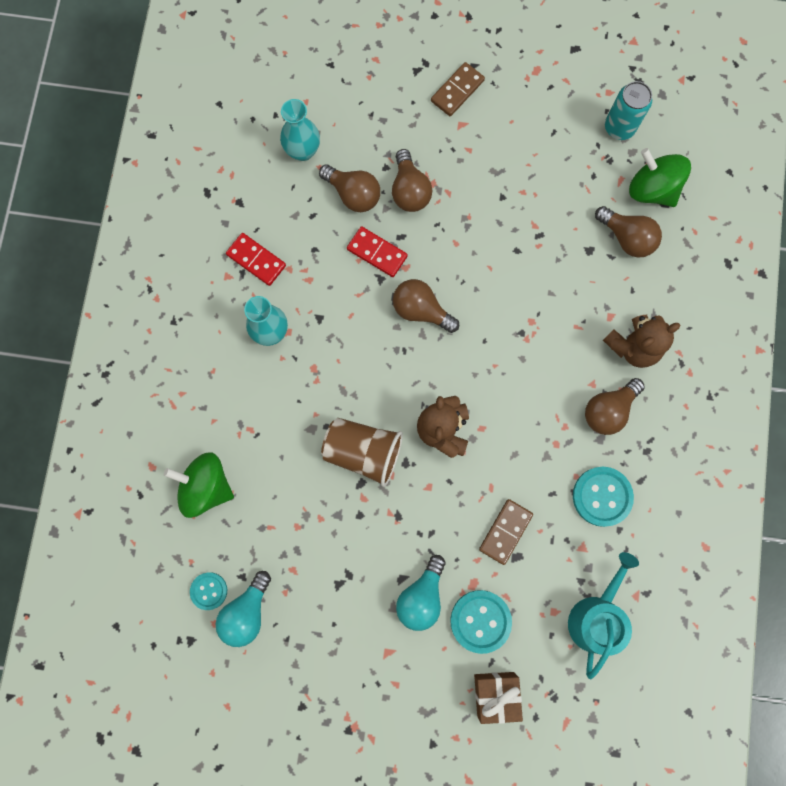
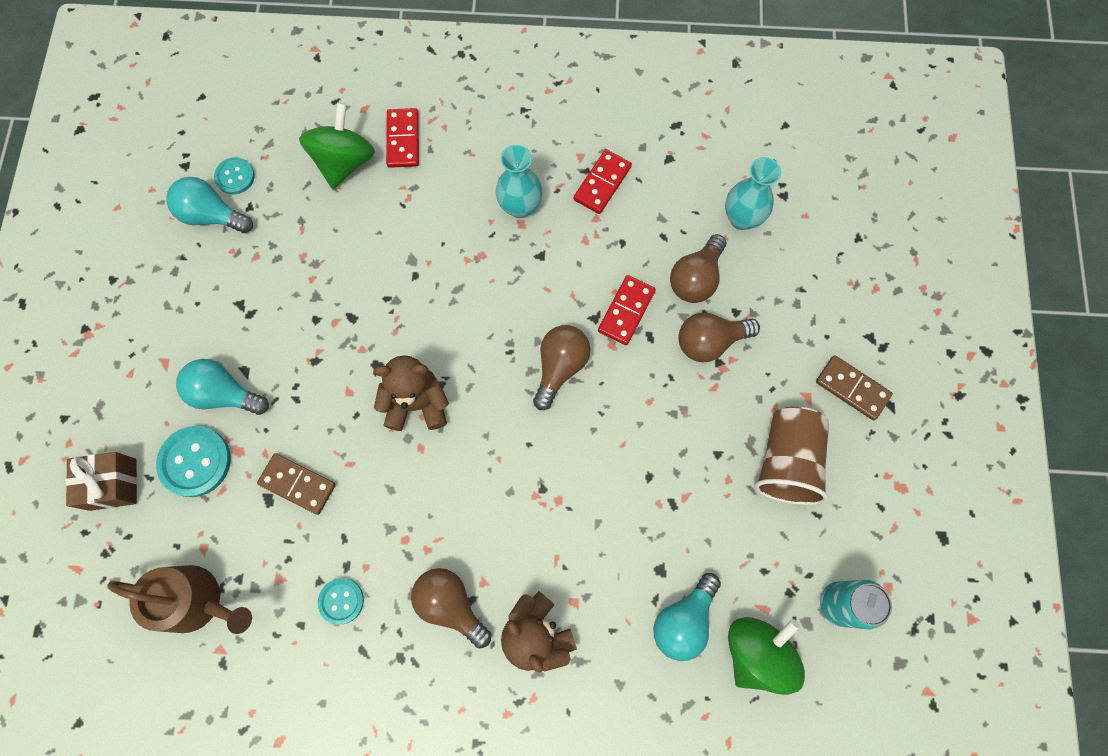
camera: 85 degrees right, 5 degrees down
brown cup [321,418,403,487] -> brown cup moved to [755,406,829,505]
turquoise watering can [568,552,639,680] -> brown watering can [107,565,252,634]
turquoise button [573,467,634,527] -> turquoise button [318,578,364,625], size x0.61
brown light bulb [595,206,662,258] -> turquoise light bulb [653,573,721,661]
none -> red domino [386,108,419,168]

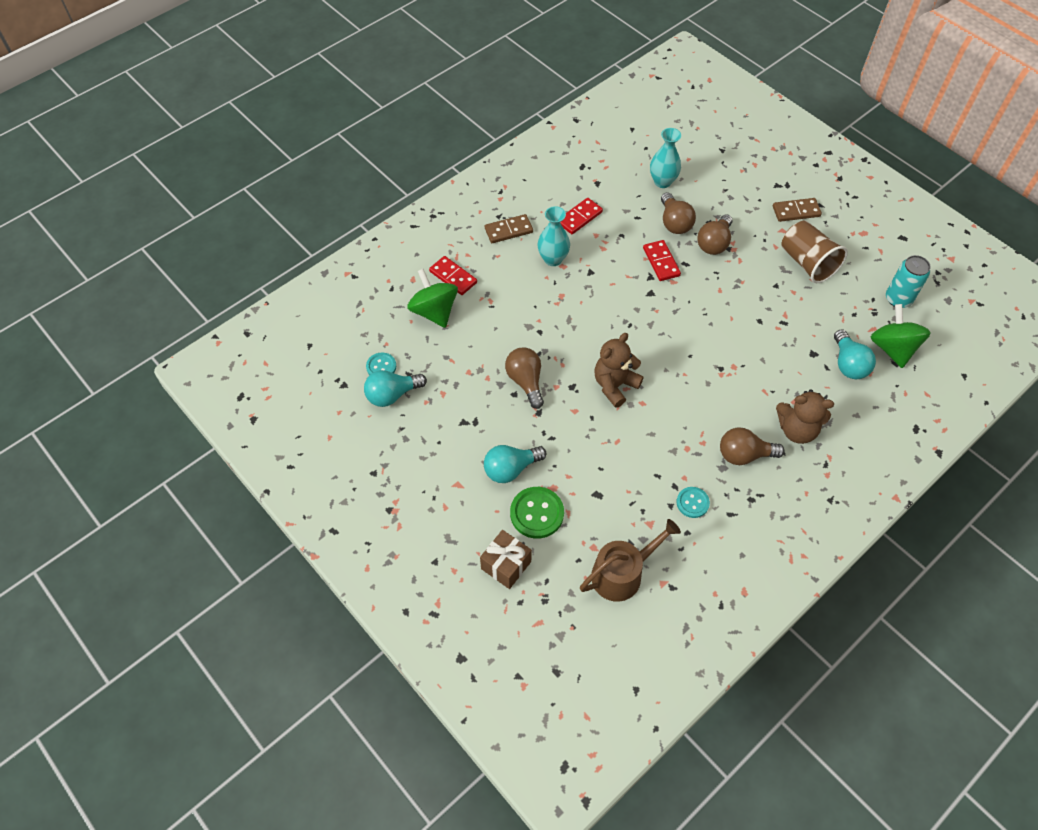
camera: 45 degrees left, 15 degrees down
turquoise button [156,426,231,497] -> green button [510,487,564,539]
brown domino [257,453,336,515] -> brown domino moved to [485,214,533,243]
brown light bulb [533,325,590,410] -> brown light bulb moved to [505,347,544,409]
red domino [573,149,632,214] -> red domino turned 60 degrees clockwise [560,198,603,234]

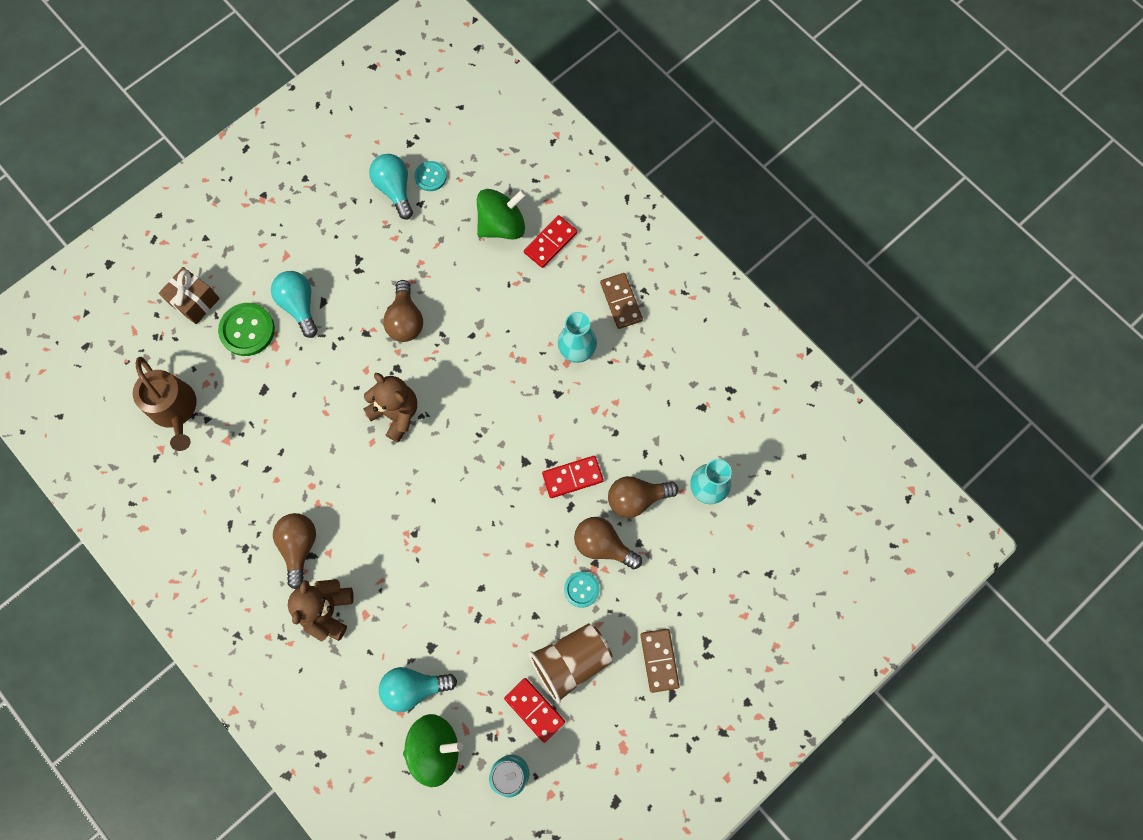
camera: 90 degrees right, 15 degrees up
brown light bulb [505,347,544,409] -> brown light bulb turned 105 degrees clockwise [383,280,423,342]
red domino [560,198,603,234] -> red domino moved to [504,678,565,743]
turquoise button [676,487,710,518] -> turquoise button moved to [564,571,600,608]

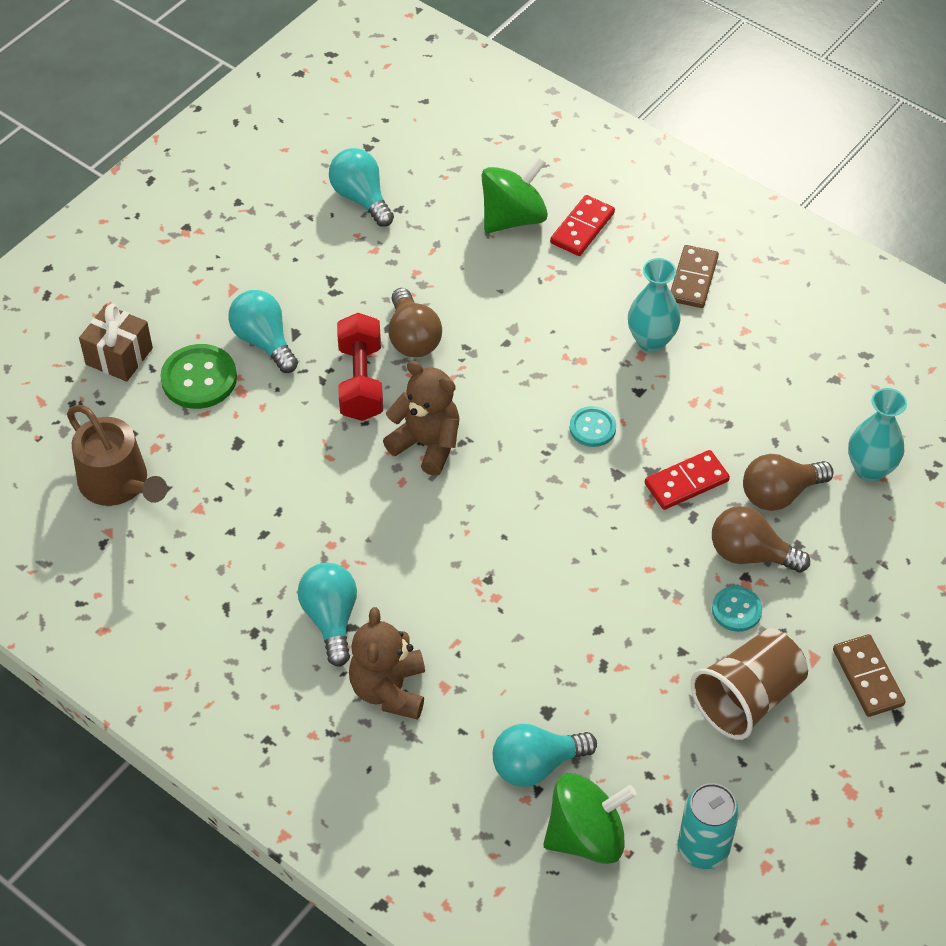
camera: 10 degrees left, 20 degrees down
brown light bulb [273,513,316,589] -> turquoise light bulb [298,563,357,667]
turquoise button [414,161,447,191] -> turquoise button moved to [570,406,616,447]
red domino [504,678,565,743] -> none
brown domino [600,273,643,329] -> brown domino turned 45 degrees clockwise [671,245,719,308]
none -> red dumbbell [337,313,383,421]

